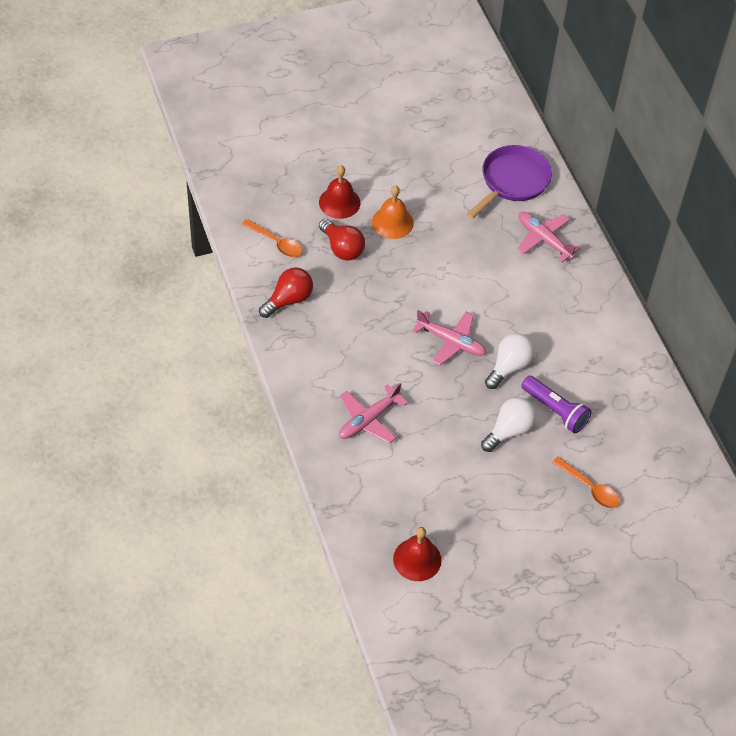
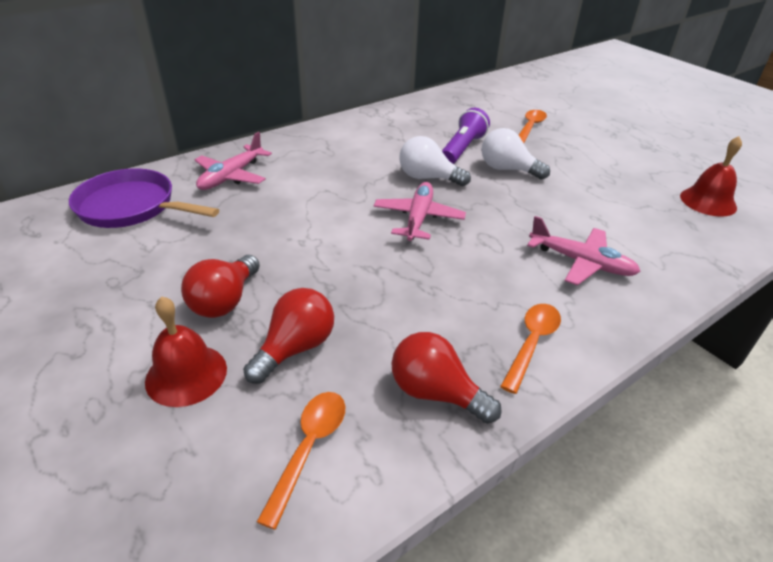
camera: 105 degrees left, 15 degrees down
orange bell [372,185,414,239] -> red light bulb [181,255,260,318]
none -> orange spoon [500,304,561,394]

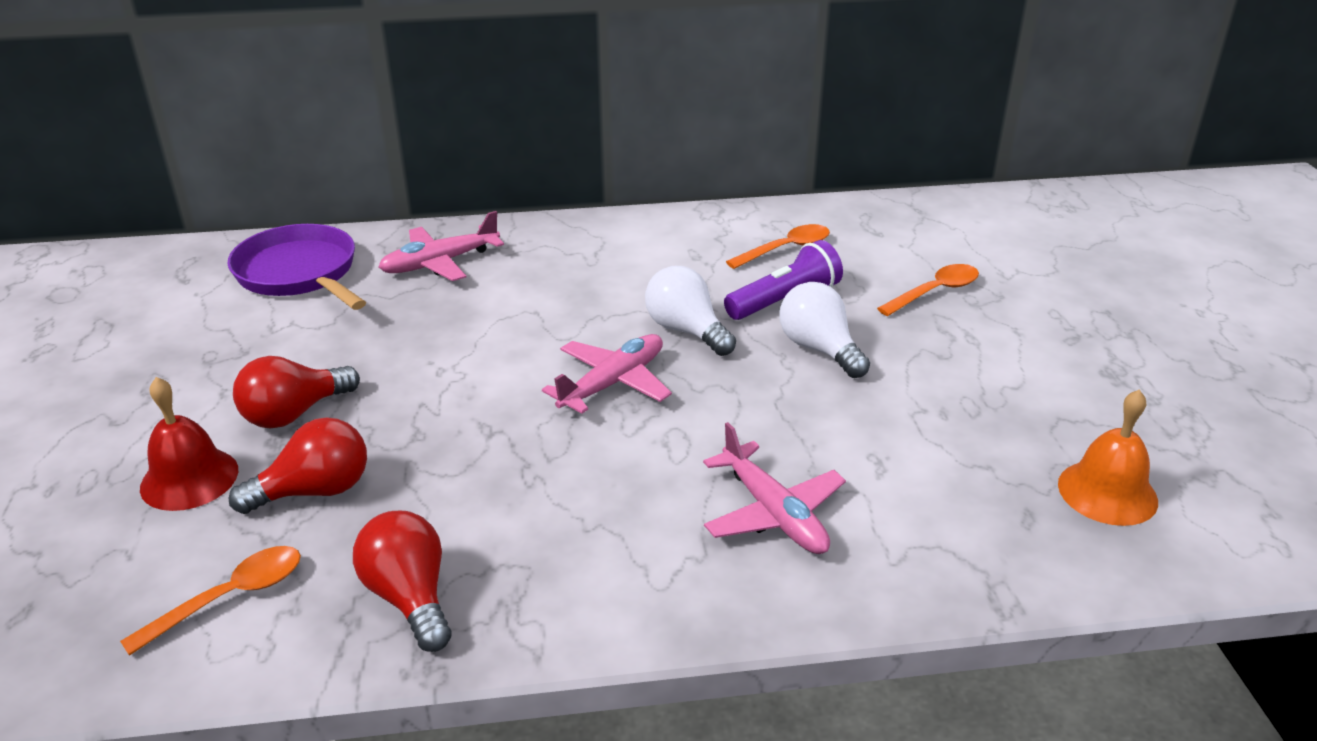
camera: 30 degrees right, 5 degrees down
orange spoon [500,304,561,394] -> orange spoon moved to [726,224,830,269]
red bell [680,136,742,217] -> orange bell [1058,390,1158,526]

